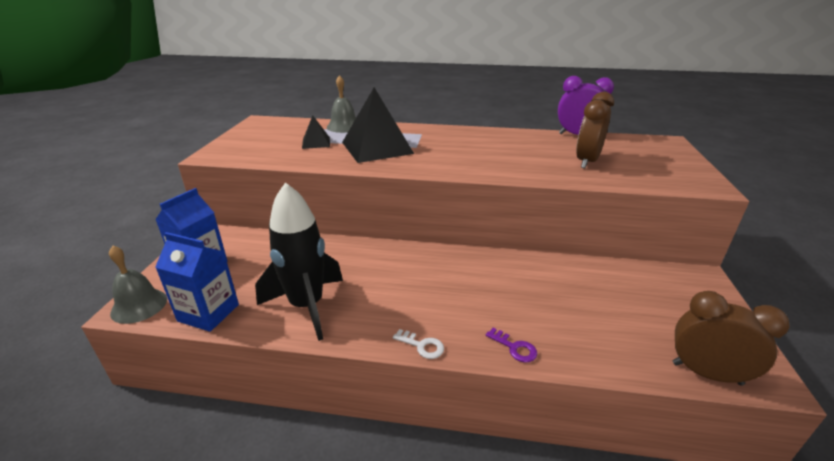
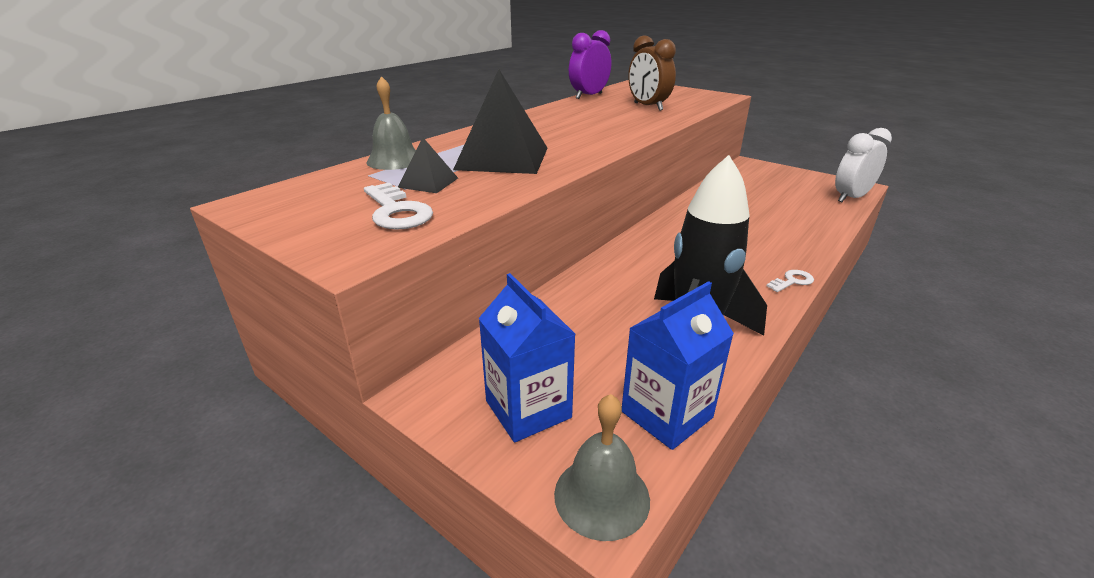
camera: 60 degrees left, 0 degrees up
purple key [486,328,537,363] -> none
brown clock [673,291,790,385] -> white clock [835,128,892,202]
none -> white key [364,183,433,230]

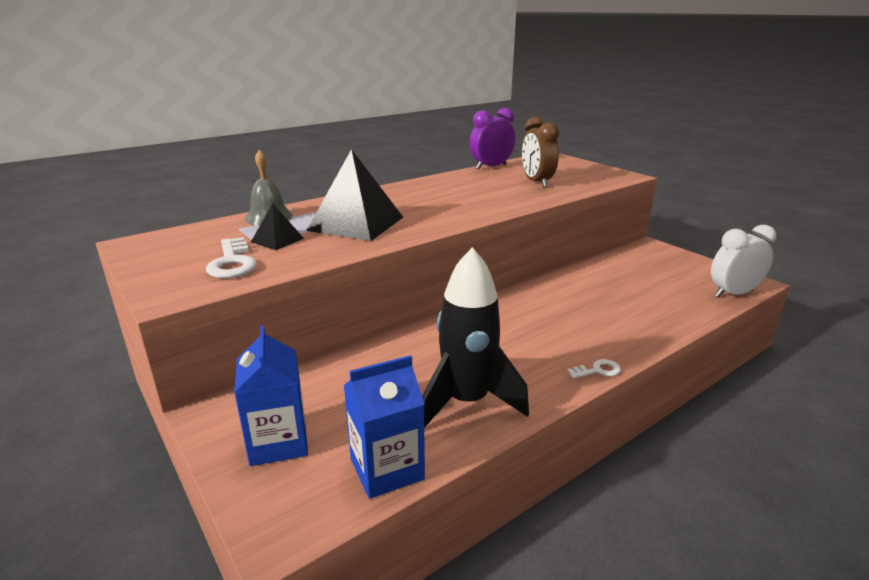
camera: 15 degrees right, 5 degrees down
grey bell [554,394,650,541] -> none

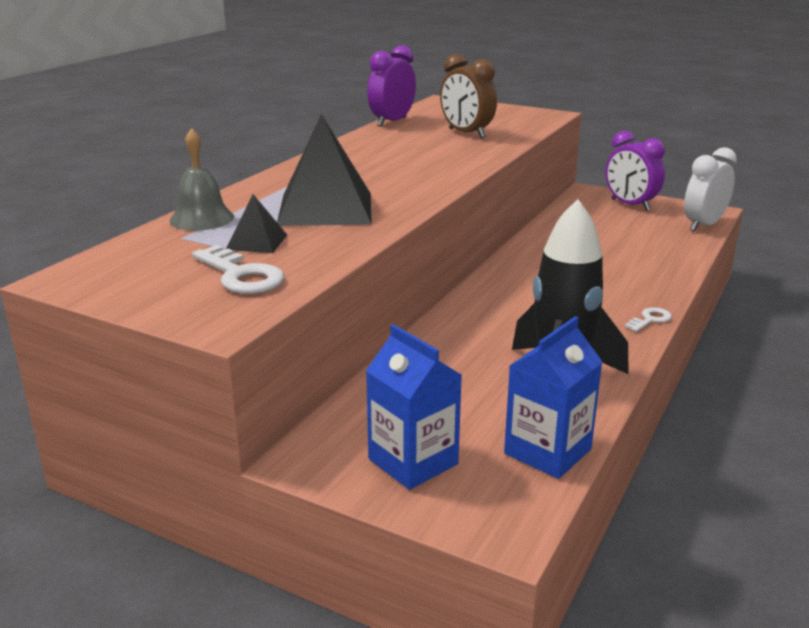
camera: 25 degrees left, 0 degrees up
none -> purple clock [605,131,665,211]

